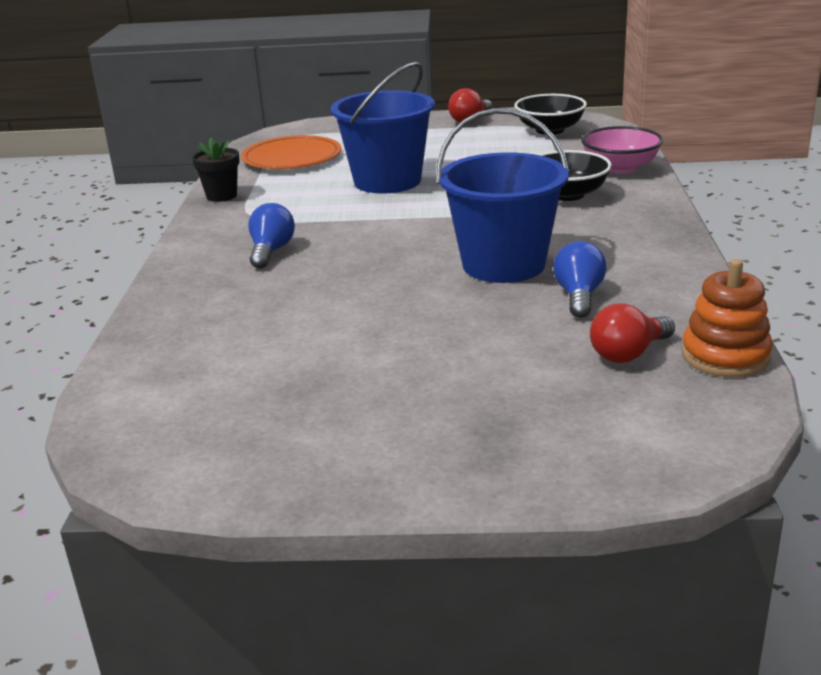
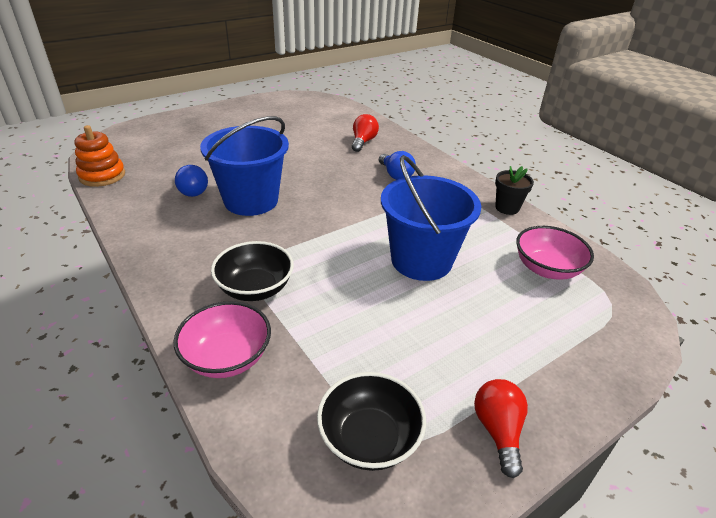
camera: 140 degrees right, 10 degrees up
orange plate [241,135,341,169] -> pink bowl [516,226,594,280]
red light bulb [590,303,675,363] -> red light bulb moved to [352,114,379,152]

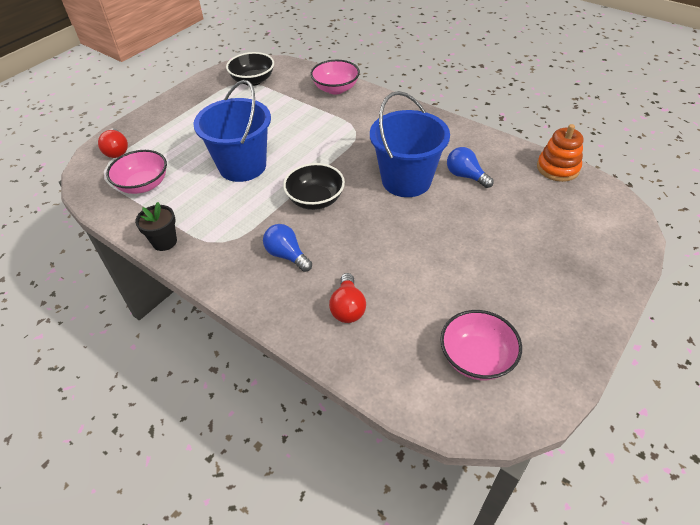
camera: 165 degrees right, 10 degrees up
black bowl [211,241,294,301] -> black bowl moved to [283,163,345,210]
red light bulb [474,379,528,478] -> red light bulb moved to [98,128,128,158]
none -> pink bowl [440,310,522,380]

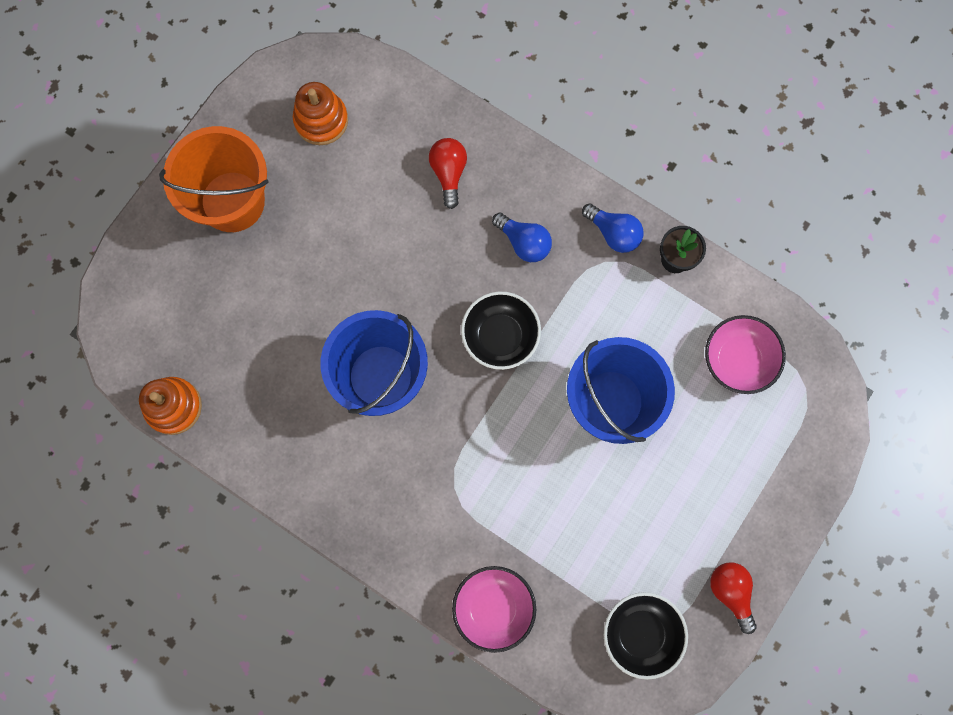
camera: 175 degrees right, 30 degrees up
red light bulb [98,128,128,158] -> red light bulb moved to [710,562,757,634]
pink bowl [440,310,522,380] -> orange stacking toy [293,82,348,145]
blue light bulb [447,147,494,188] -> blue light bulb moved to [582,203,644,253]
none -> orange bucket [159,126,269,232]

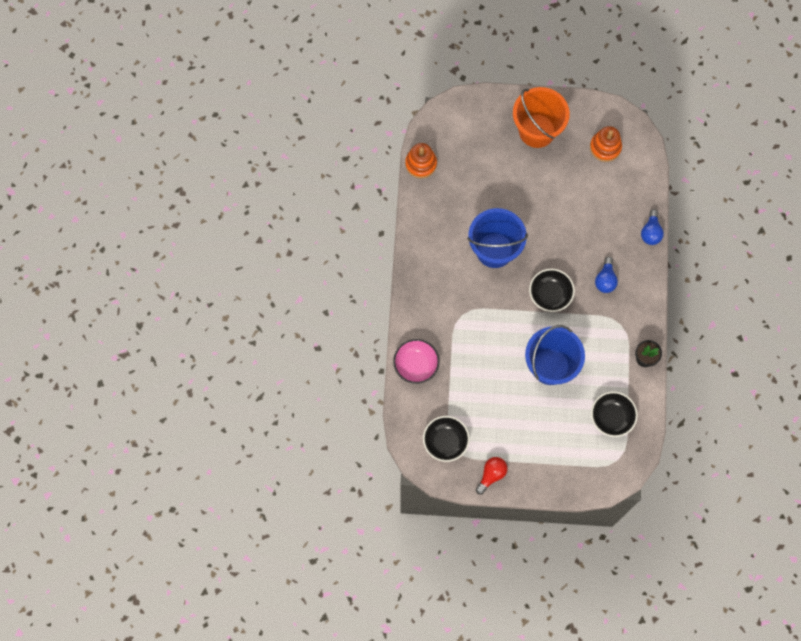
camera: 60 degrees right, 5 degrees down
red light bulb [429,138,467,209] -> none
blue light bulb [582,203,644,253] -> blue light bulb moved to [641,209,664,245]
pink bowl [705,315,786,394] -> black bowl [591,391,638,437]

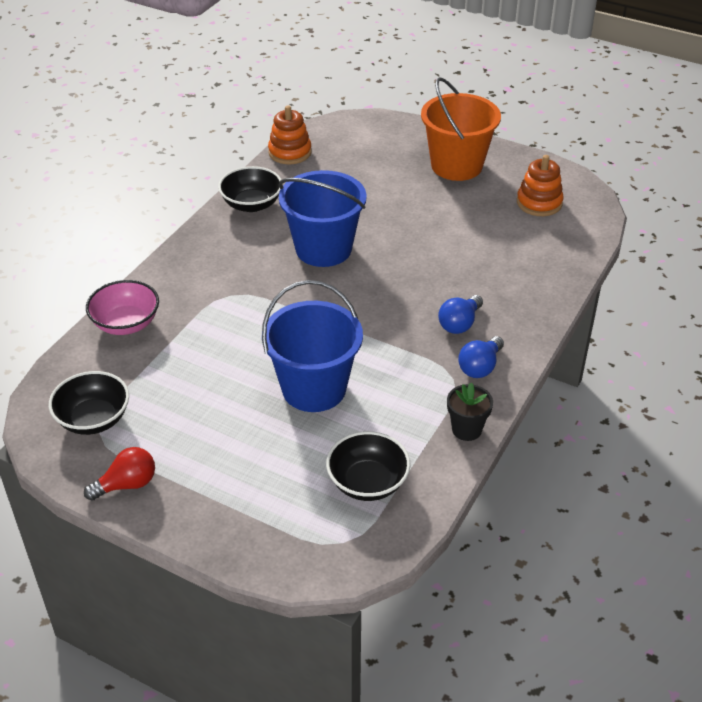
camera: 25 degrees right, 30 degrees down
black bowl [529,269,575,312] -> black bowl moved to [218,166,283,212]
blue light bulb [641,209,664,245] -> blue light bulb moved to [458,336,504,378]

